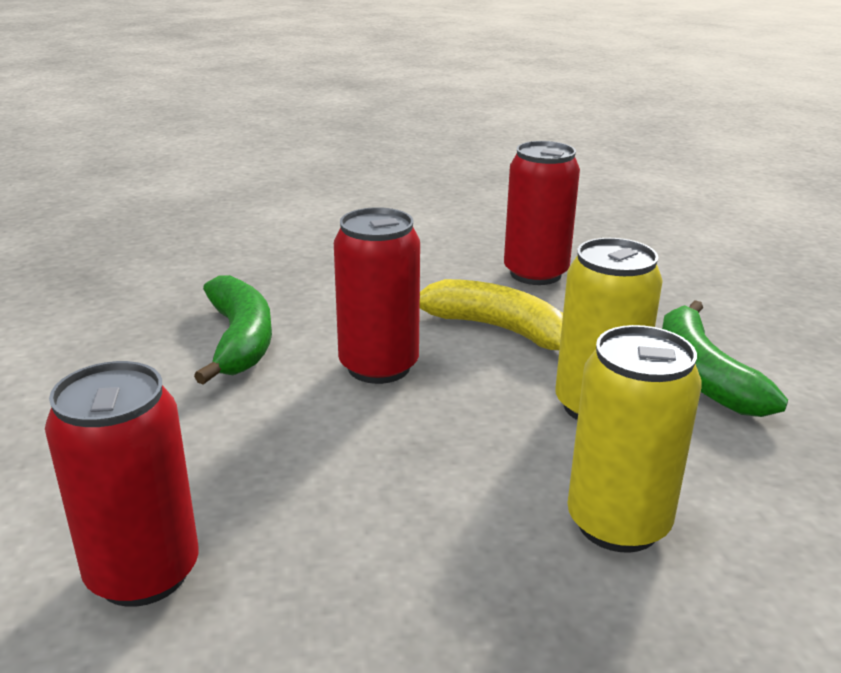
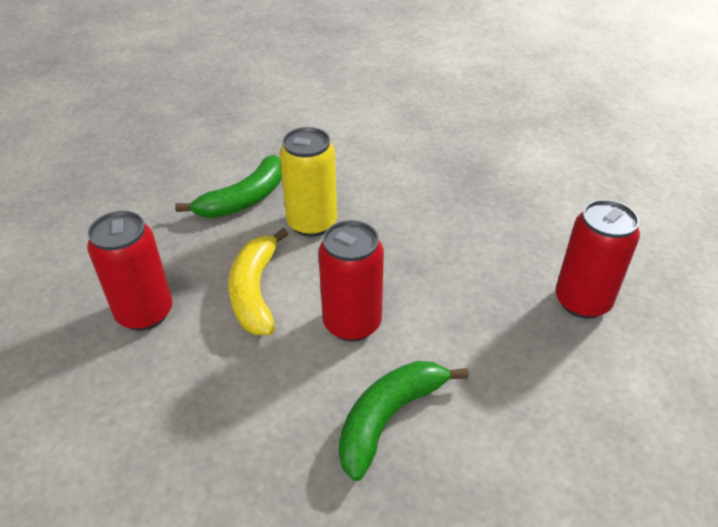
camera: 125 degrees left, 15 degrees up
yellow can [567,325,702,553] -> none

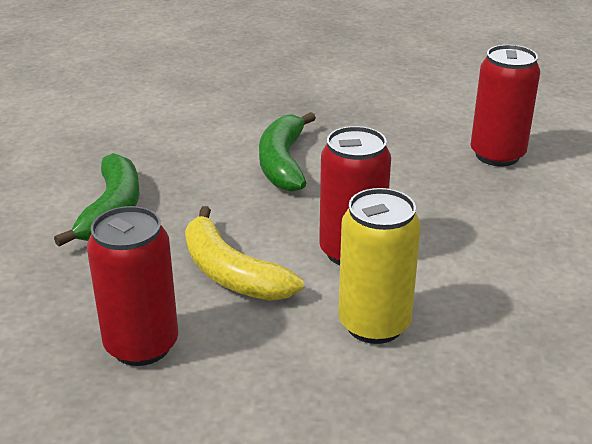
camera: 40 degrees left, 10 degrees down
yellow can [280,127,337,237] -> yellow can moved to [338,188,421,344]
green banana [338,361,469,481] -> green banana moved to [259,112,316,192]

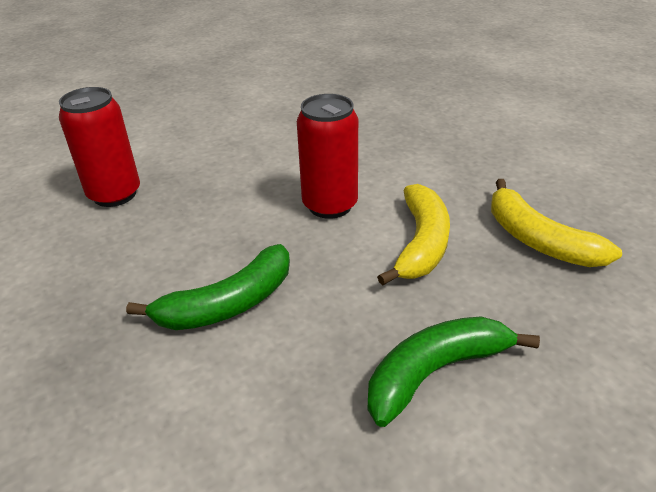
camera: 125 degrees left, 5 degrees up
red can [87,206,178,366] -> yellow banana [491,179,622,267]
yellow can [338,188,421,344] -> none

